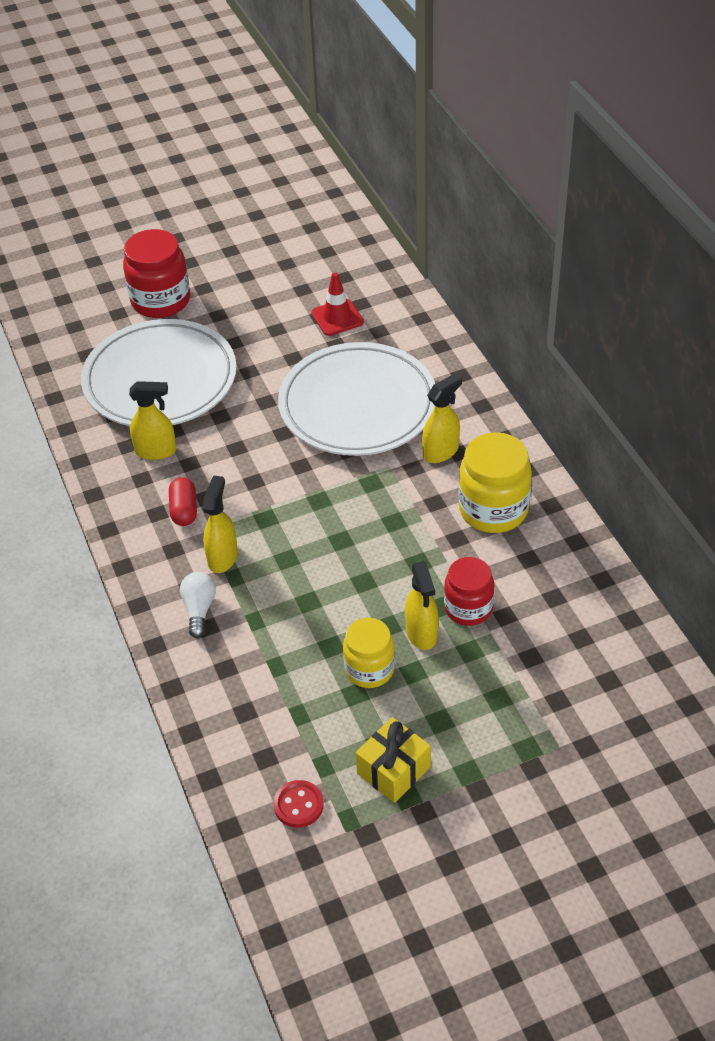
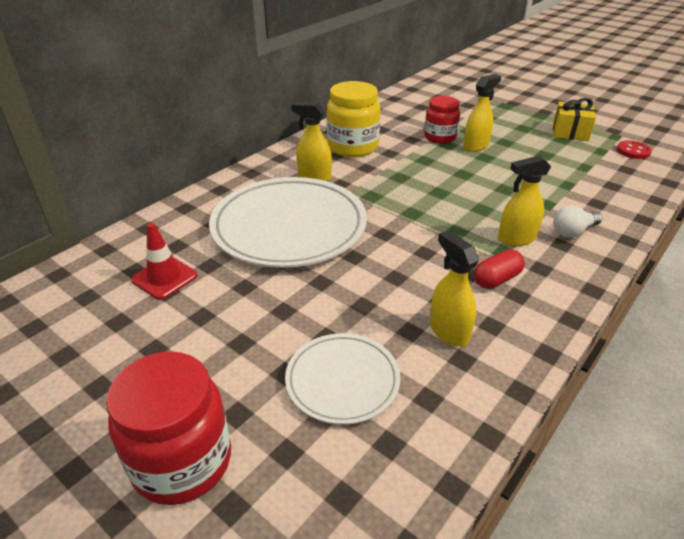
camera: 120 degrees left, 10 degrees down
white plate [81,319,237,426] -> white plate [285,333,401,425], size x0.54
yellow jar [343,618,395,688] -> none

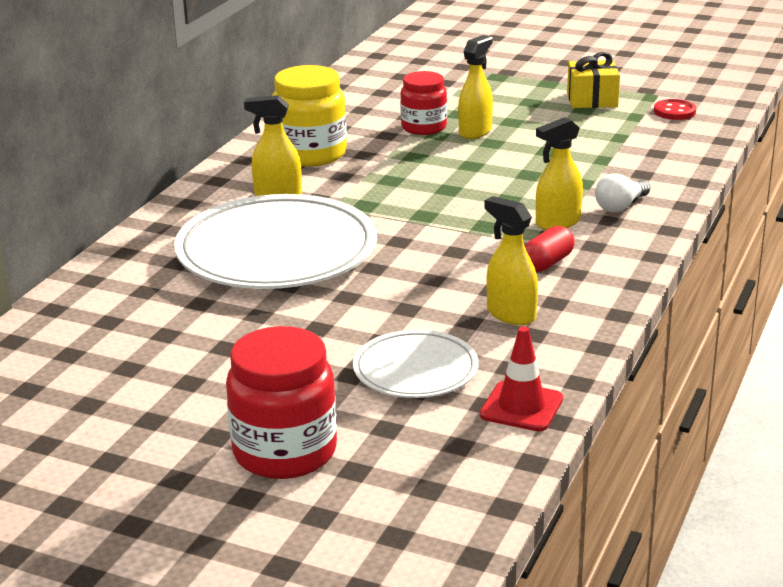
camera: 15 degrees left, 10 degrees down
red traffic cone [131,223,198,300] -> red traffic cone moved to [480,326,563,431]

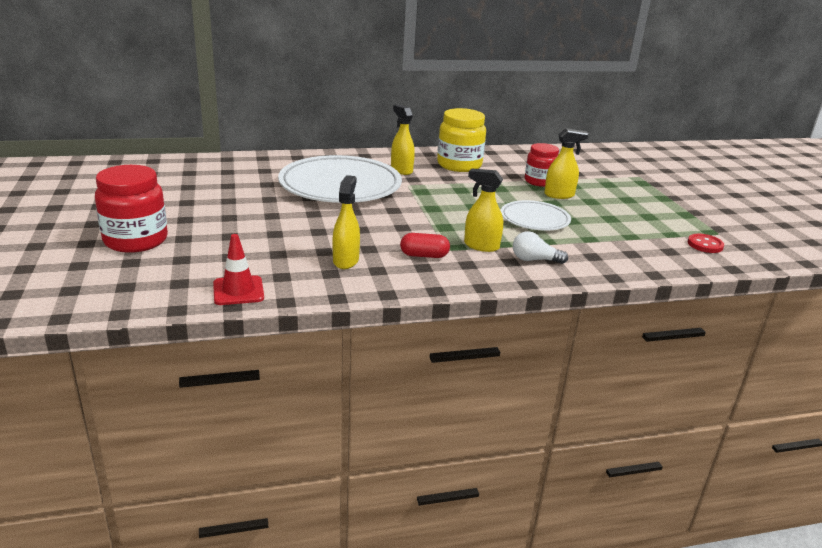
camera: 50 degrees right, 0 degrees up
white plate [353,330,479,398] -> white plate moved to [501,200,571,231]
yellow gift [567,52,620,108] -> none

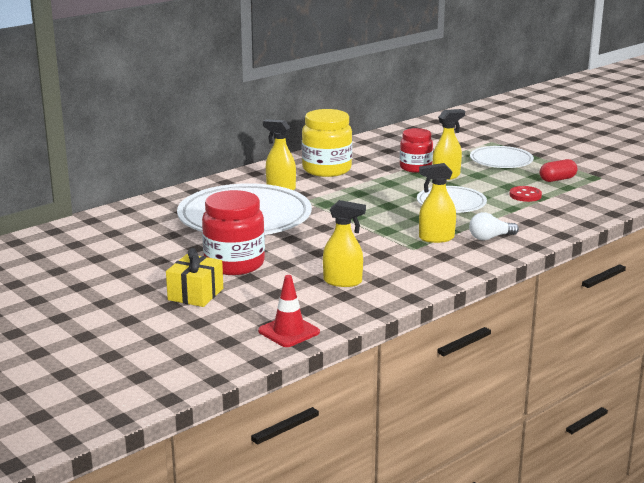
camera: 25 degrees left, 5 degrees down
red jar [95,165,168,253] -> red jar moved to [202,190,265,275]
yellow spray bottle [333,175,360,269] -> yellow spray bottle turned 120 degrees clockwise [323,200,366,287]
red capsule [400,233,450,258] -> red capsule moved to [540,159,578,182]
red button [688,234,724,253] -> red button moved to [510,186,542,202]
none -> yellow gift [166,248,223,307]
none -> white plate [470,146,534,168]

